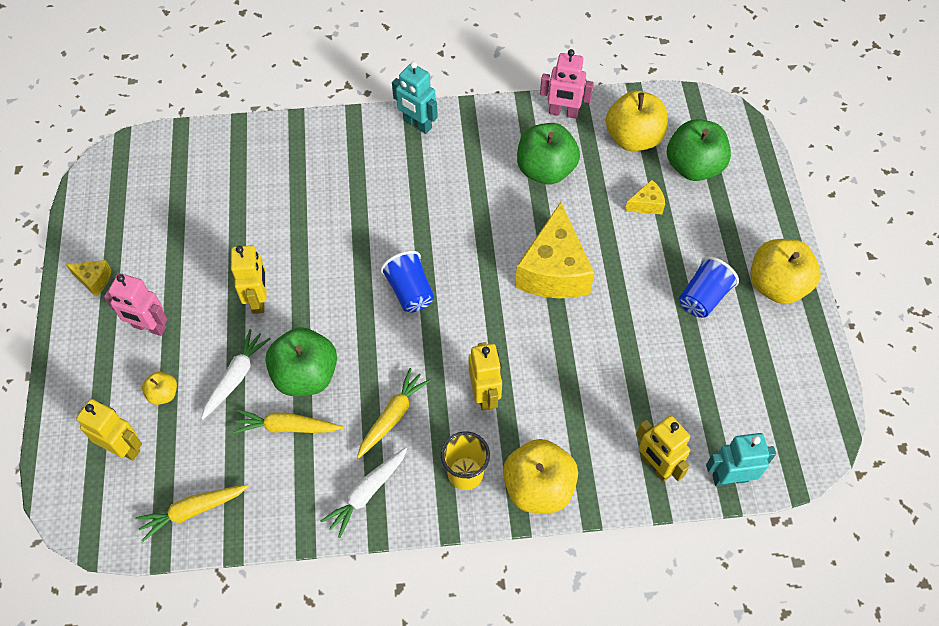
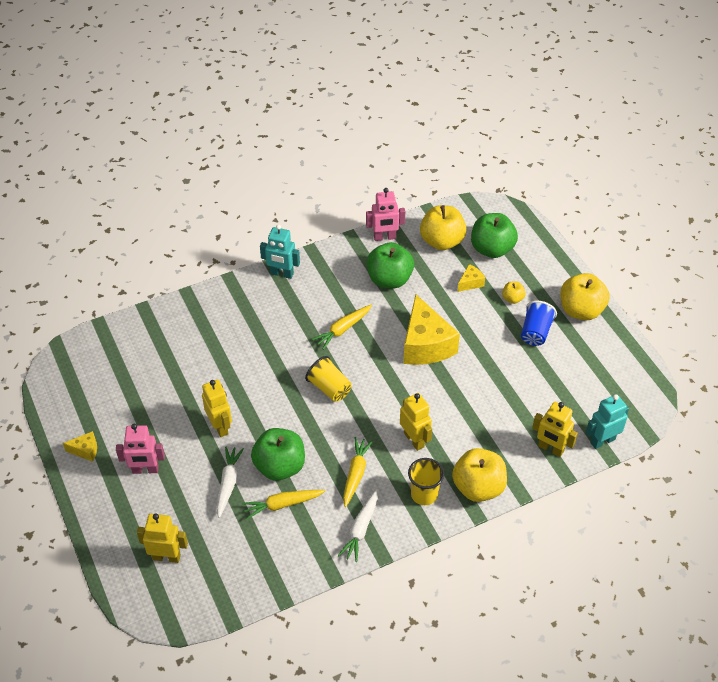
camera: 20 degrees left, 10 degrees down
yellow carrot [135,484,249,541] -> yellow carrot moved to [312,305,372,350]
yellow apple [142,372,177,405] -> yellow apple moved to [502,282,525,304]
blue cup [380,251,434,313] -> yellow cup [305,356,351,402]

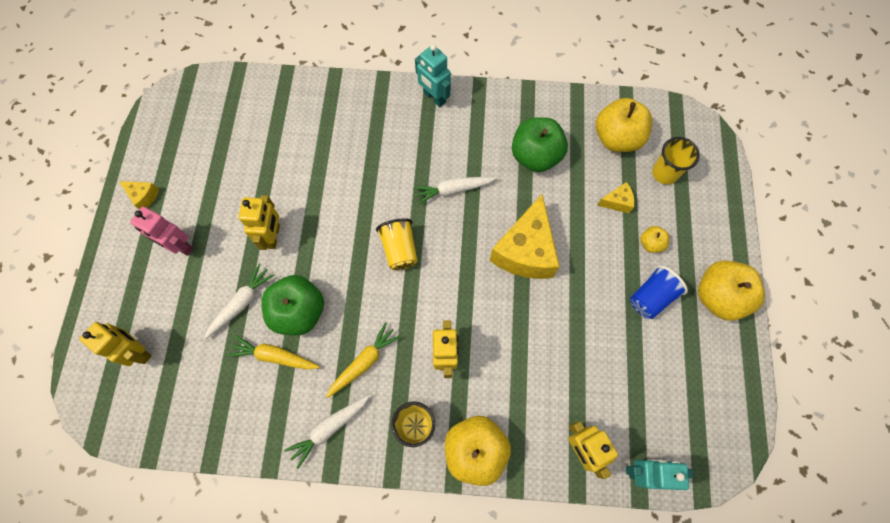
camera: 30 degrees right, 20 degrees up
yellow carrot [312,305,372,350] -> white carrot [414,177,497,205]
pink robot [366,188,405,241] -> none
green apple [471,213,518,258] -> yellow cup [652,137,700,184]

